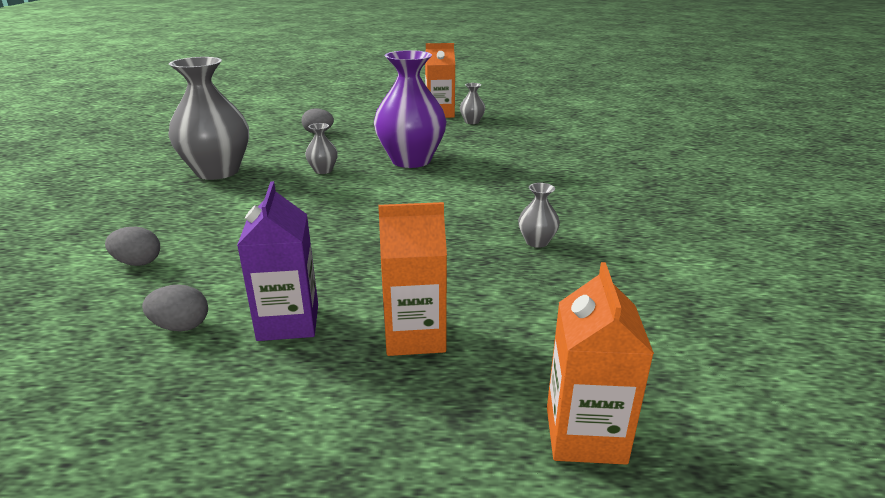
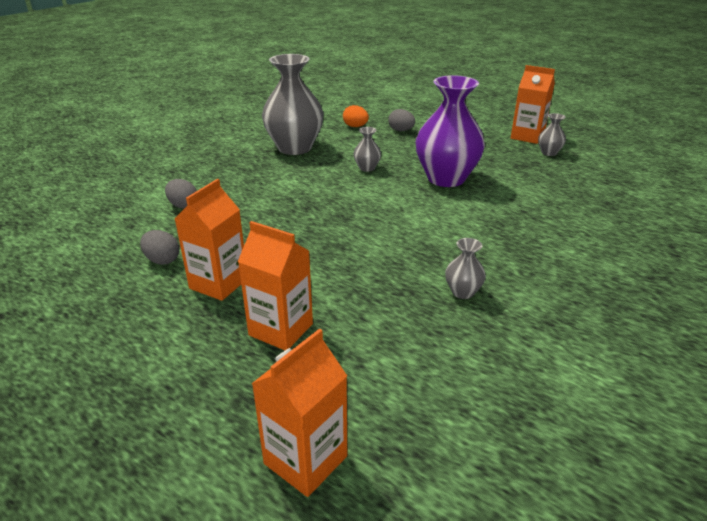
camera: 35 degrees right, 5 degrees up
purple carton [237,181,318,341] -> orange carton [175,179,244,301]
none -> orange egg [343,105,369,127]

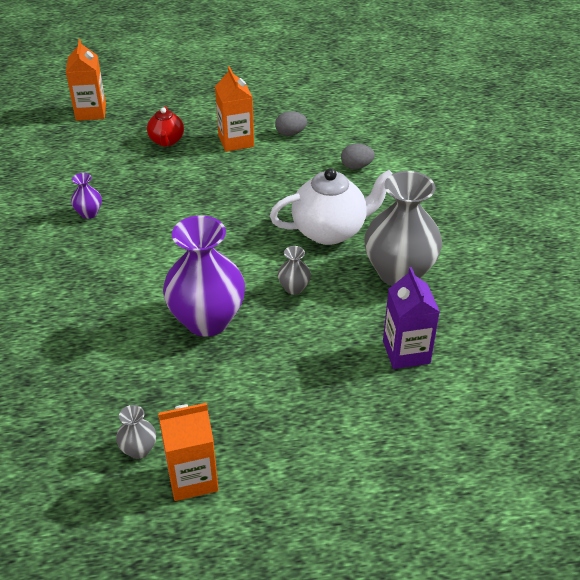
camera: 135 degrees right, 10 degrees up
orange carton [238,221,313,350] -> red teapot [147,106,184,147]
orange egg [343,105,369,127] -> purple carton [383,267,440,369]
grey egg [388,109,415,131] -> none
grey vase [445,238,486,299] -> purple vase [71,173,102,219]
none -> white teapot [270,168,393,245]

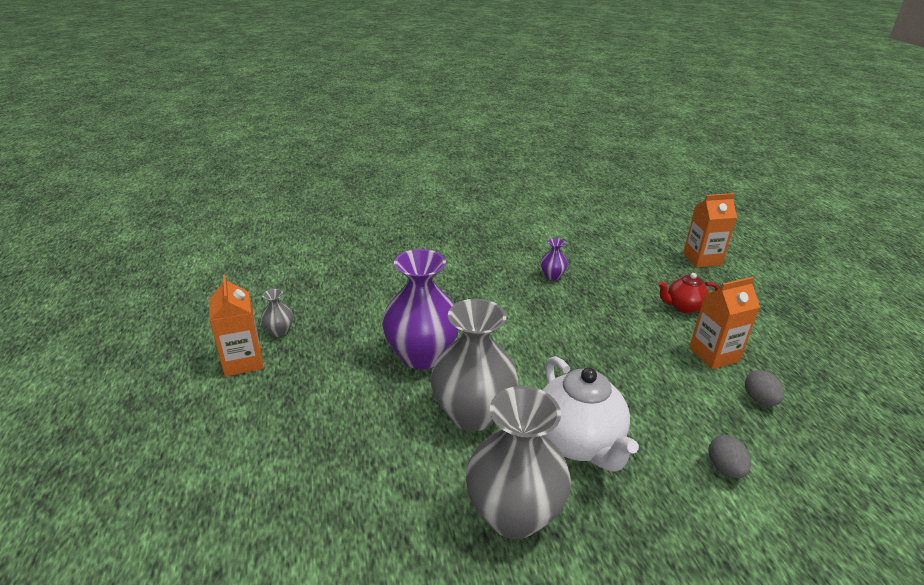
camera: 85 degrees right, 10 degrees down
grey vase [278,246,311,295] -> grey vase [430,299,518,431], size x2.32
purple carton [383,267,440,369] -> none

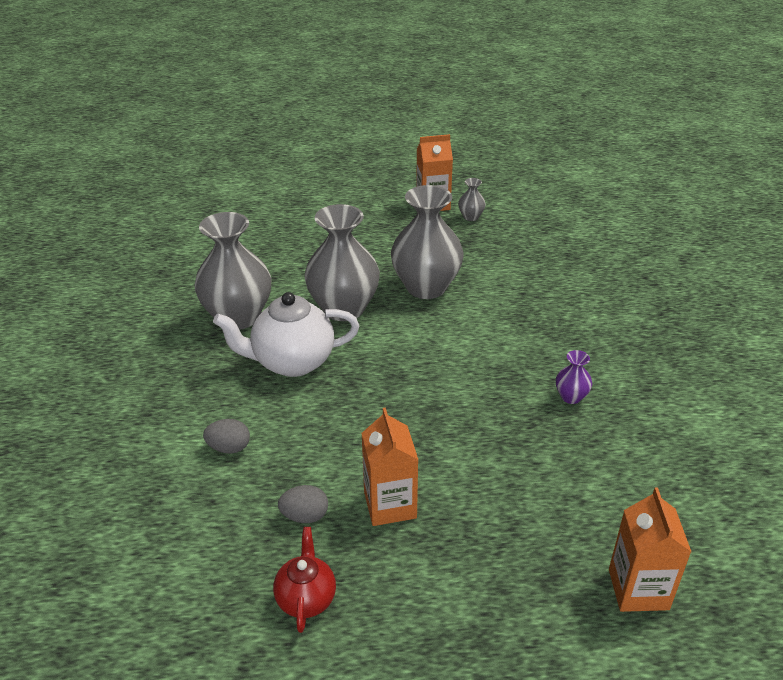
camera: 100 degrees right, 5 degrees up
purple vase [382,249,459,369] -> grey vase [391,185,464,299]
red teapot [658,273,719,313] -> red teapot moved to [273,527,336,633]

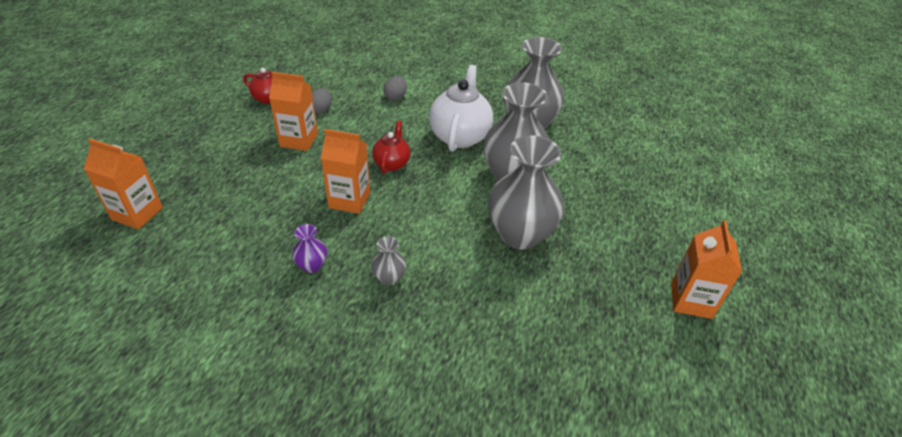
camera: 110 degrees right, 5 degrees up
grey vase [458,178,486,221] -> grey vase moved to [371,236,406,286]
none -> orange carton [321,129,370,214]
none -> red teapot [372,121,410,174]

